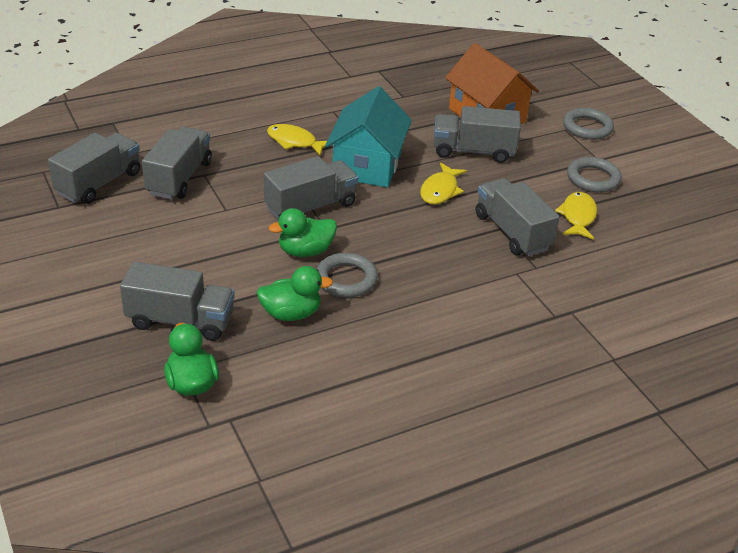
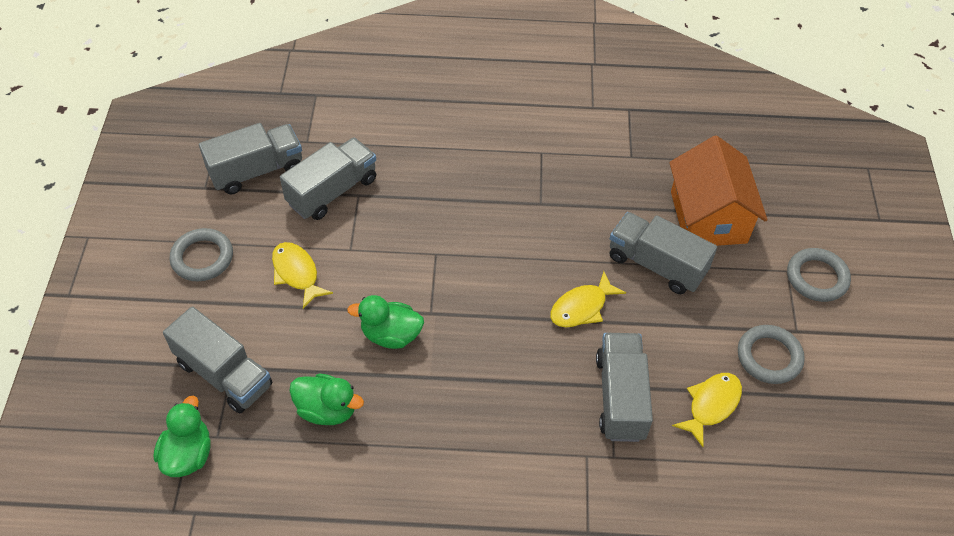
camera: 30 degrees right, 15 degrees up
grey truck [264,156,359,221] -> none
yellow fish [267,124,327,155] -> yellow fish moved to [272,242,333,309]
grey ring [317,253,378,297] -> grey ring moved to [170,228,233,282]
turquoise house [325,86,412,187] -> none

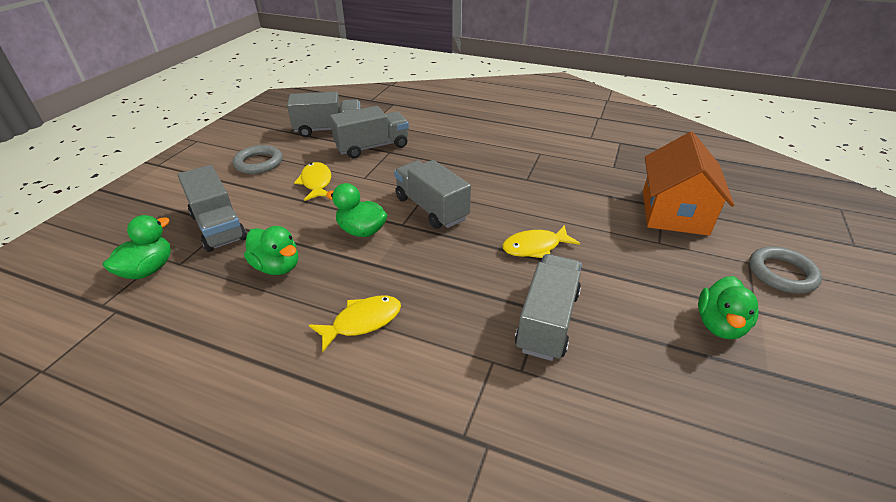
camera: 20 degrees right, 15 degrees down
grey truck [610,212,717,294] -> grey truck moved to [394,160,471,229]
yellow fish [672,373,742,447] -> yellow fish moved to [309,296,401,352]
grey ring [738,325,805,384] -> green duck [698,276,759,339]

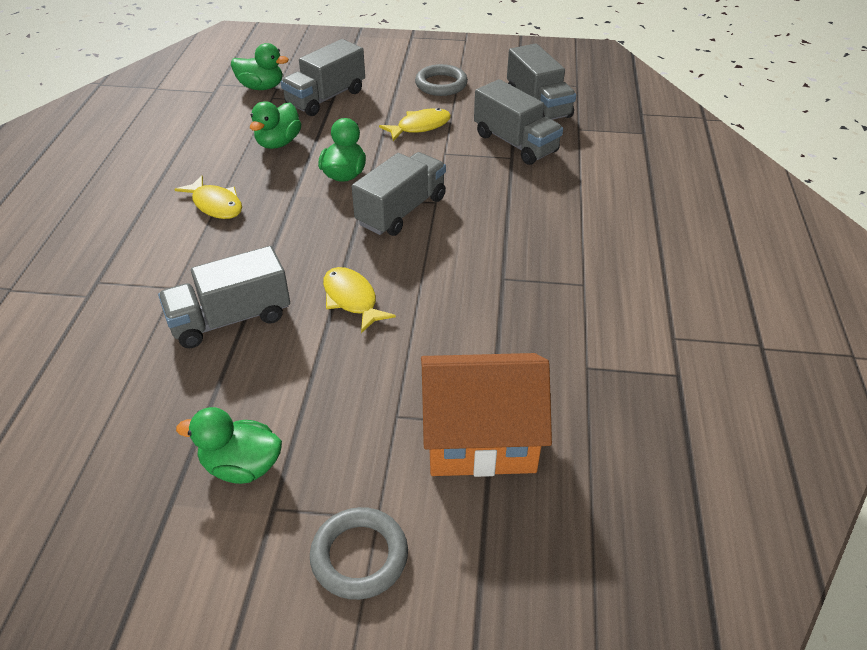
camera: 75 degrees right, 5 degrees up
grey truck [515,254,582,361] -> grey truck turned 150 degrees clockwise [158,246,290,348]

